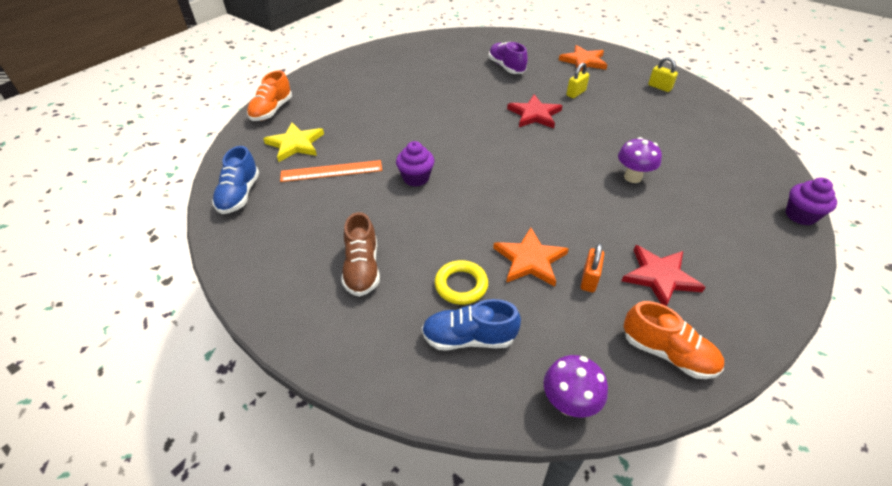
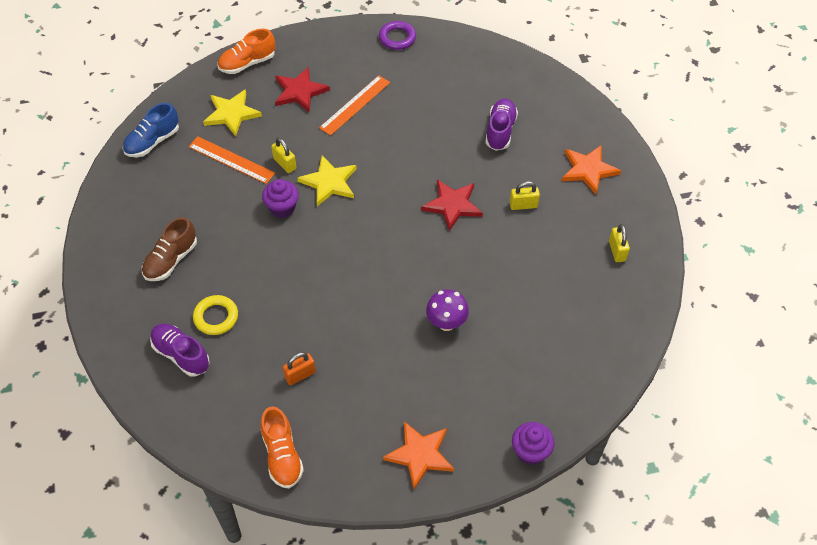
camera: 40 degrees right, 10 degrees up
blue shoe [422,299,521,351] -> purple shoe [150,324,210,377]
orange star [493,227,569,287] -> orange star moved to [383,421,454,489]
purple mushroom [544,355,608,418] -> none
red star [622,245,706,306] -> red star moved to [275,67,330,113]
none -> yellow padlock [271,138,296,173]
none -> yellow star [297,155,357,206]
none -> orange ruler [319,76,390,136]
none -> purple ring [379,21,416,50]

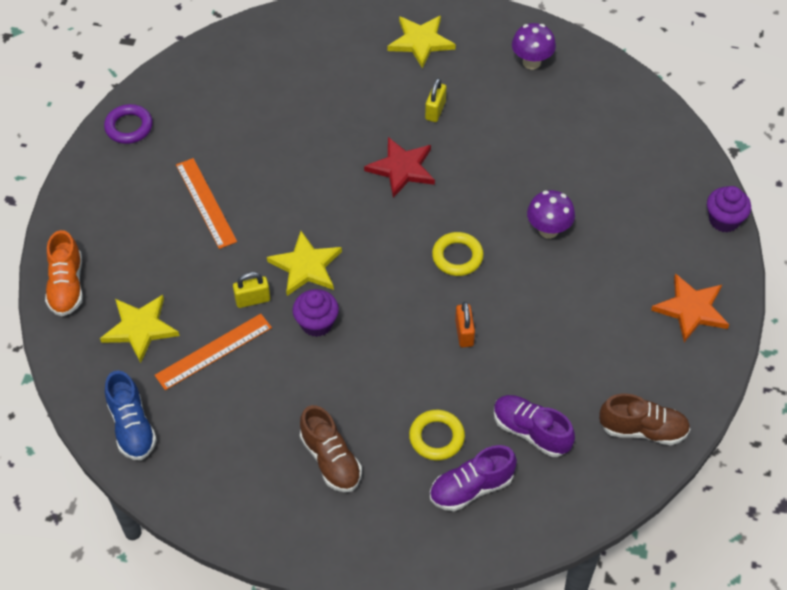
camera: 65 degrees left, 0 degrees up
orange shoe [261,407,304,488] -> brown shoe [599,394,690,445]
red star [275,67,330,113] -> none
orange padlock [283,352,316,385] -> orange padlock moved to [455,302,475,347]
purple shoe [485,99,518,151] -> purple shoe moved to [494,395,575,457]
orange star [562,145,621,195] -> yellow star [387,16,456,69]
yellow padlock [609,224,630,262] -> purple mushroom [512,23,556,70]
none -> yellow ring [432,232,484,276]

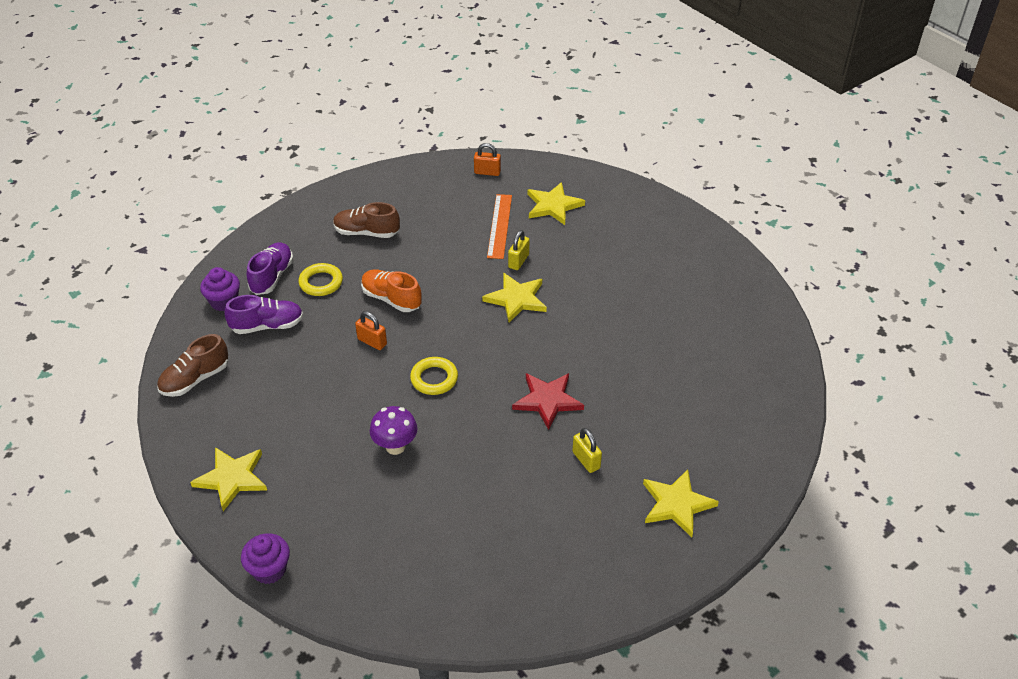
camera: 130 degrees right, 10 degrees down
orange shoe [45,230,83,316] -> orange shoe moved to [361,270,422,312]
purple ring [104,104,153,144] -> none
blue shoe [105,370,157,460] -> orange padlock [474,143,501,176]
orange ruler [176,158,237,249] -> none
purple cupcake [293,289,339,337] -> purple cupcake moved to [200,267,240,311]
purple mushroom [512,23,556,70] -> none
orange star [651,273,729,342] -> yellow star [190,447,267,511]

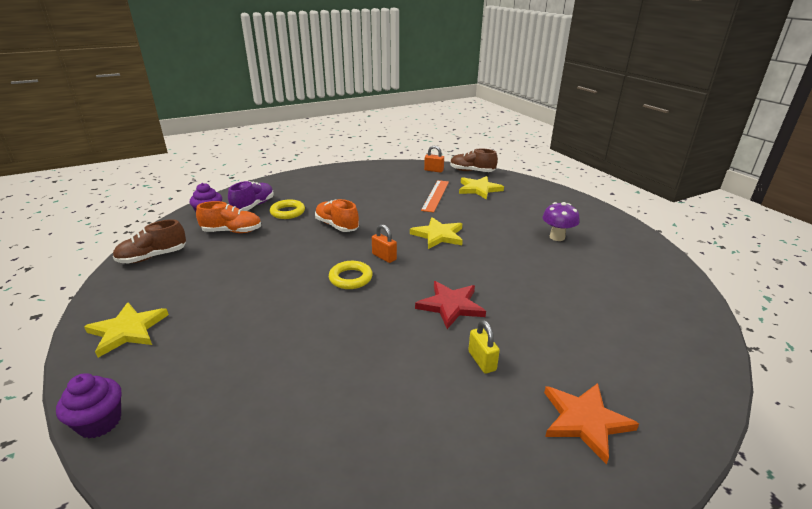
camera: 10 degrees right, 15 degrees down
purple shoe [224,295,303,334] -> orange shoe [196,201,261,233]
brown shoe [333,202,400,238] -> brown shoe moved to [450,149,498,172]
orange padlock [355,311,387,350] -> orange padlock moved to [372,224,397,263]
purple mushroom [370,406,418,455] -> purple mushroom moved to [542,202,580,241]
yellow padlock [508,230,529,270] -> none
yellow star [643,469,719,537] -> orange star [544,383,639,465]

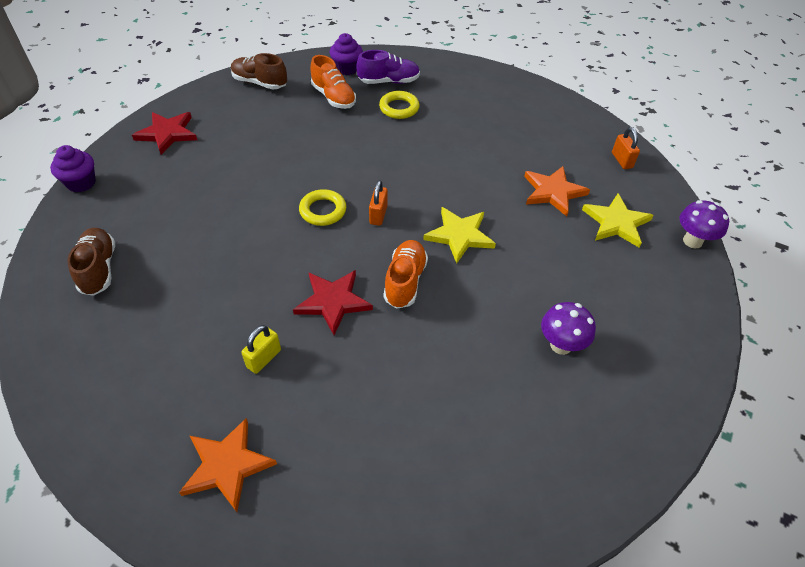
camera: 55 degrees right, 20 degrees up
yellow star [84,302,169,358] -> red star [132,112,197,155]
orange shoe [315,199,359,232] -> orange shoe moved to [384,240,428,309]
orange ruler [421,180,449,212] -> orange star [524,166,590,217]
brown shoe [450,149,498,172] -> brown shoe moved to [67,228,115,296]
none -> purple mushroom [680,200,729,249]

